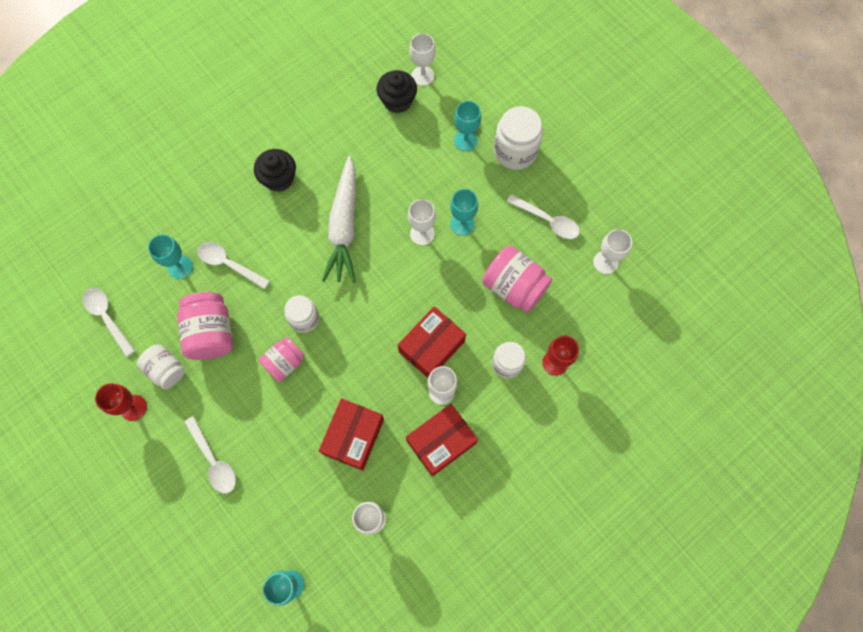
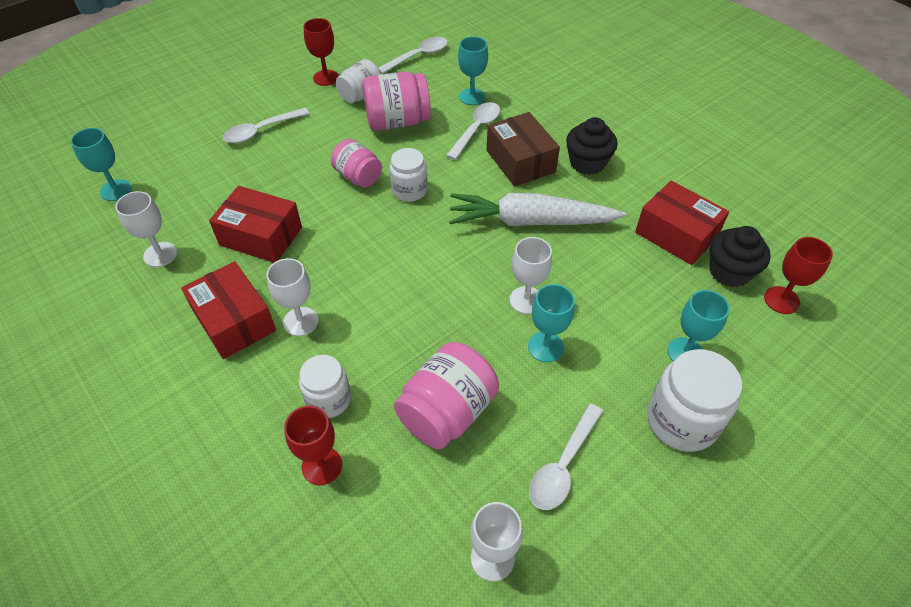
camera: 90 degrees right, 20 degrees down
red box [398,306,466,378] -> red box moved to [635,181,729,265]
white goblet [409,33,436,86] -> red goblet [764,237,833,314]
none -> brown box [487,112,560,187]

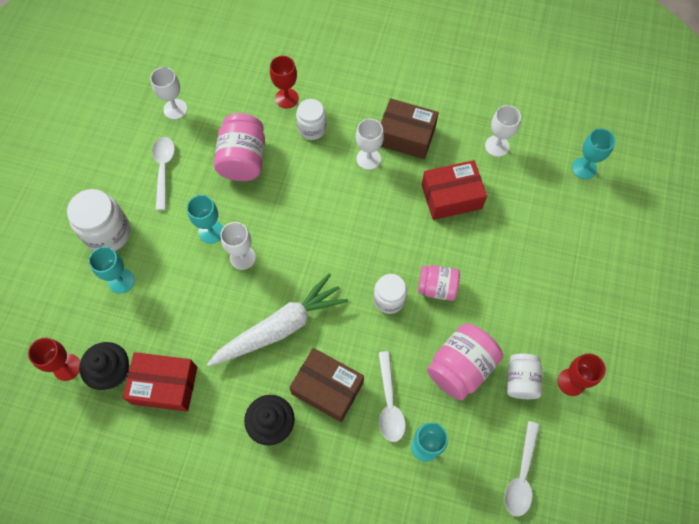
camera: 145 degrees right, 15 degrees up
red box [181,261,276,359] -> brown box [381,98,439,159]
white spoon [223,108,310,143] -> none

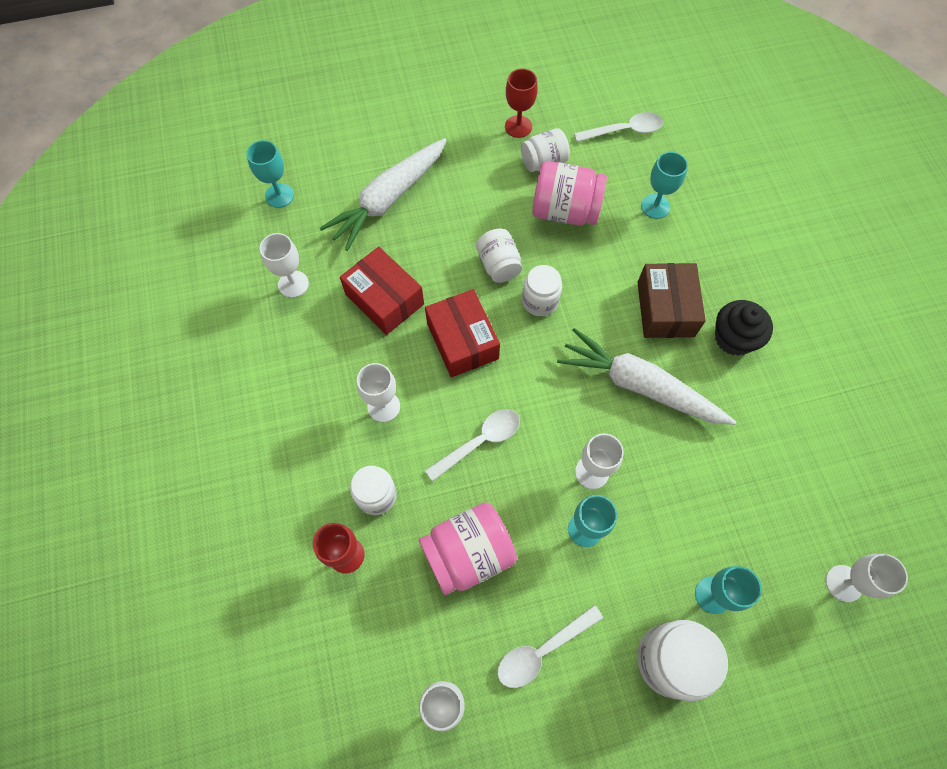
camera: 120 degrees left, 0 degrees up
red goblet [28,338,80,381] -> white goblet [826,554,908,602]
black cupcake [79,342,129,390] -> none
red box [123,352,197,412] -> red box moved to [425,289,500,377]
white spoon [378,351,405,442] -> white spoon moved to [425,409,520,482]
brown box [381,98,439,159] -> none
pink jar [418,265,460,301] -> white jar [476,229,522,283]
none -> white carrot [320,138,447,251]

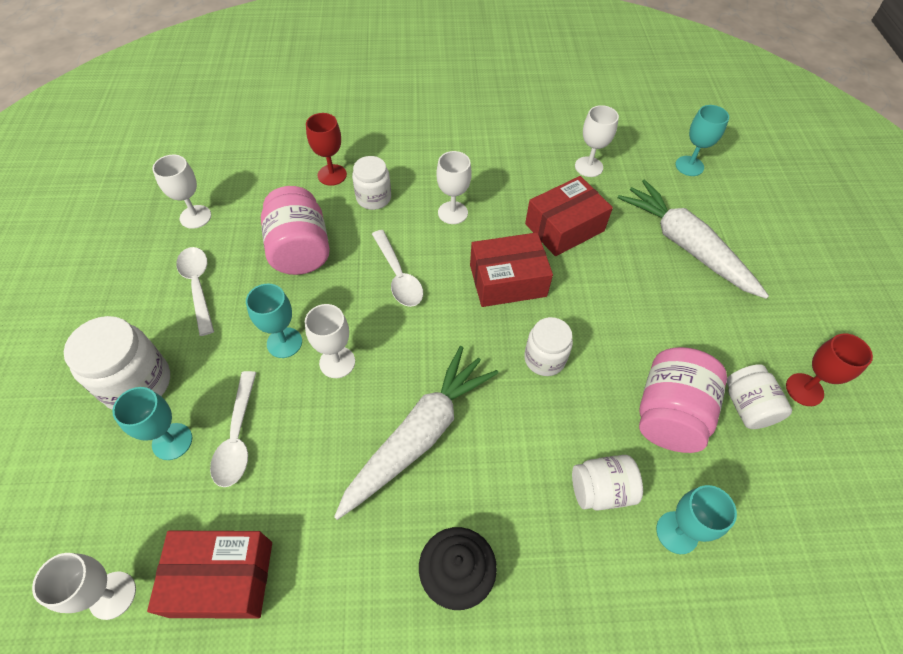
camera: 100 degrees right, 10 degrees down
white jar [476,229,522,283] -> white jar moved to [572,455,643,511]
white spoon [574,112,663,142] -> white spoon moved to [210,371,256,487]
brown box [637,263,706,338] -> none
none -> red box [147,530,272,619]

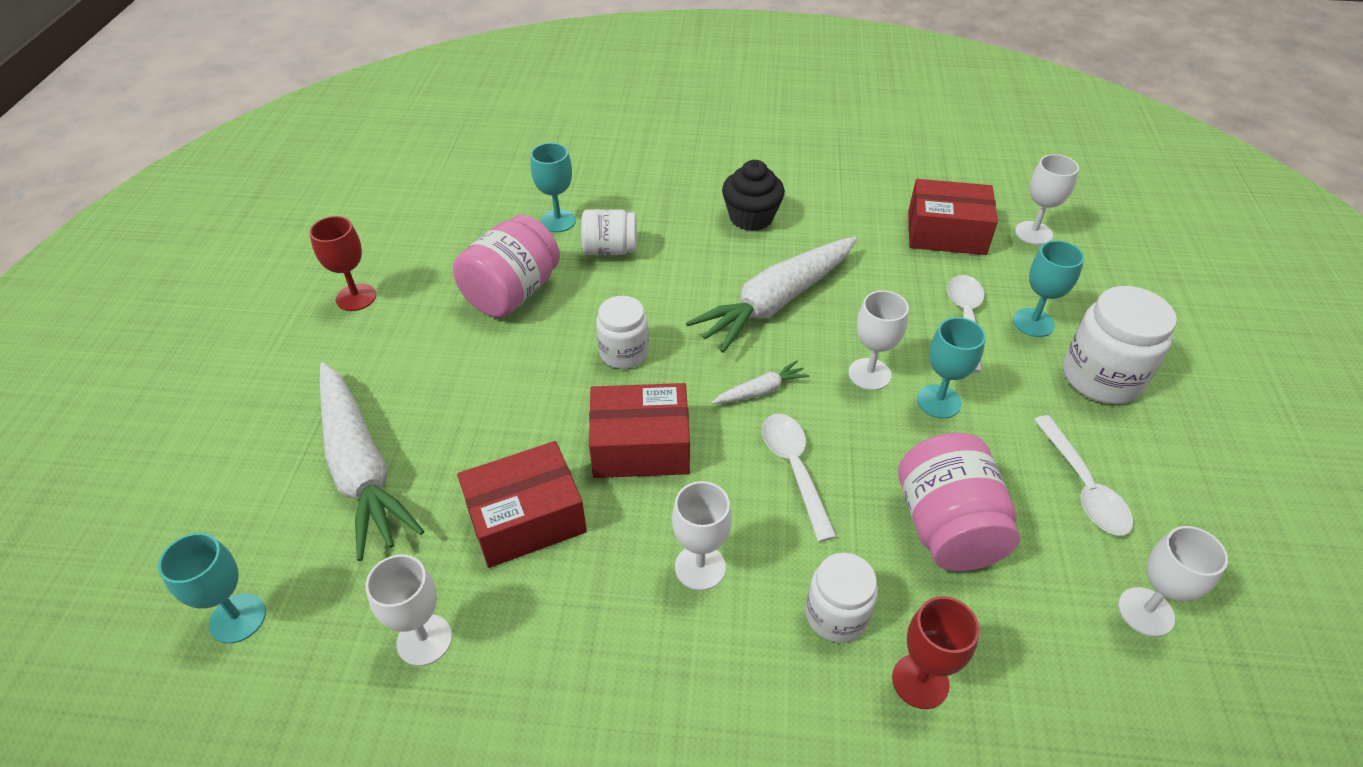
camera: 170 degrees left, 10 degrees down
white jar [726,364,792,429] -> none
none -> white carrot [711,360,810,404]

